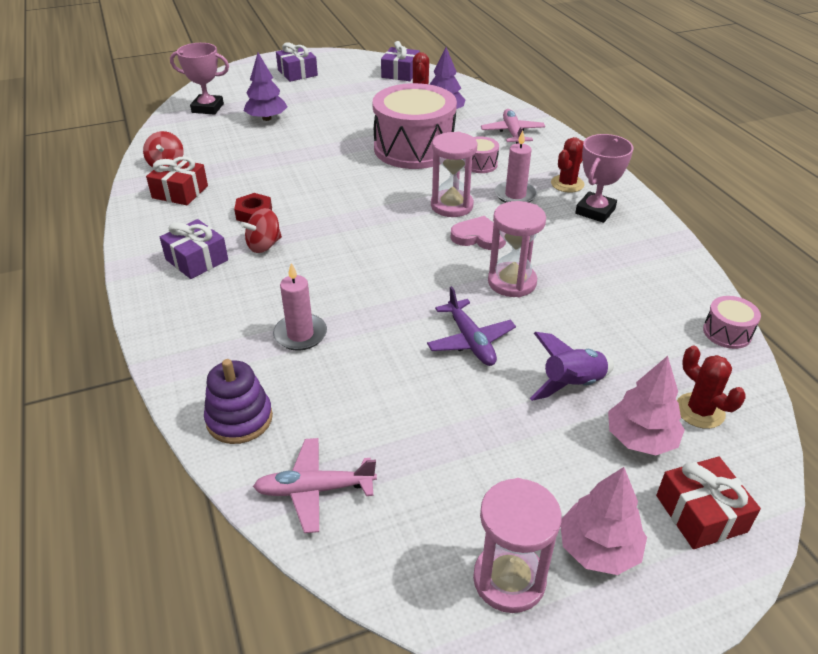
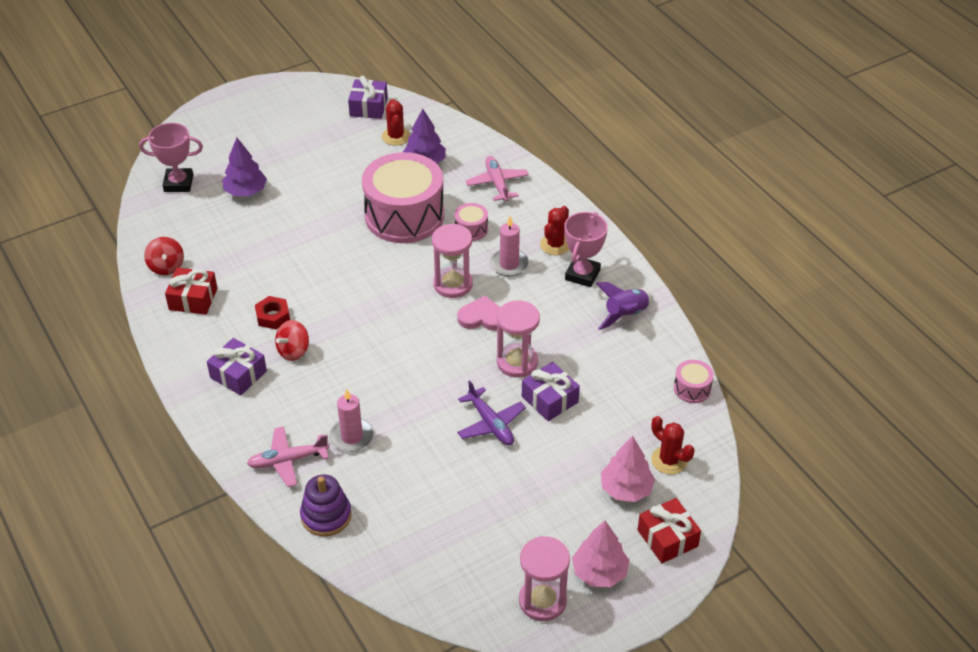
camera: 10 degrees left, 5 degrees up
pink plane [253,438,377,533] -> pink plane moved to [247,426,329,487]
purple gift [276,42,318,82] -> purple gift moved to [522,362,580,421]
purple rocket [530,332,614,401] -> purple rocket moved to [596,282,653,330]

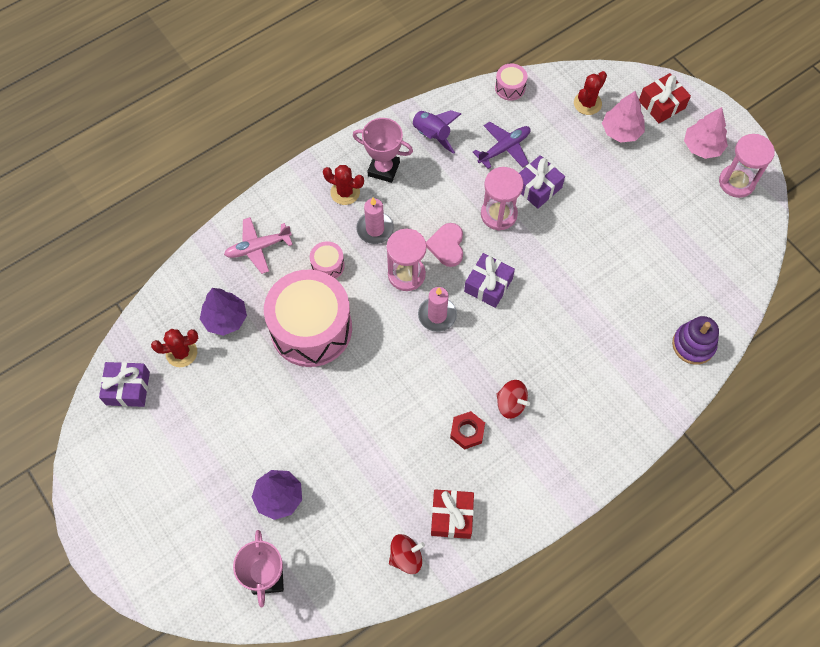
camera: 95 degrees left, 20 degrees up
purple gift [207,338,267,395] -> purple gift moved to [464,253,515,308]
pink plane [247,426,329,487] -> none
pink candle [330,389,374,452] -> pink candle moved to [418,287,457,332]
purple plane [457,380,526,445] -> purple plane moved to [473,122,530,169]

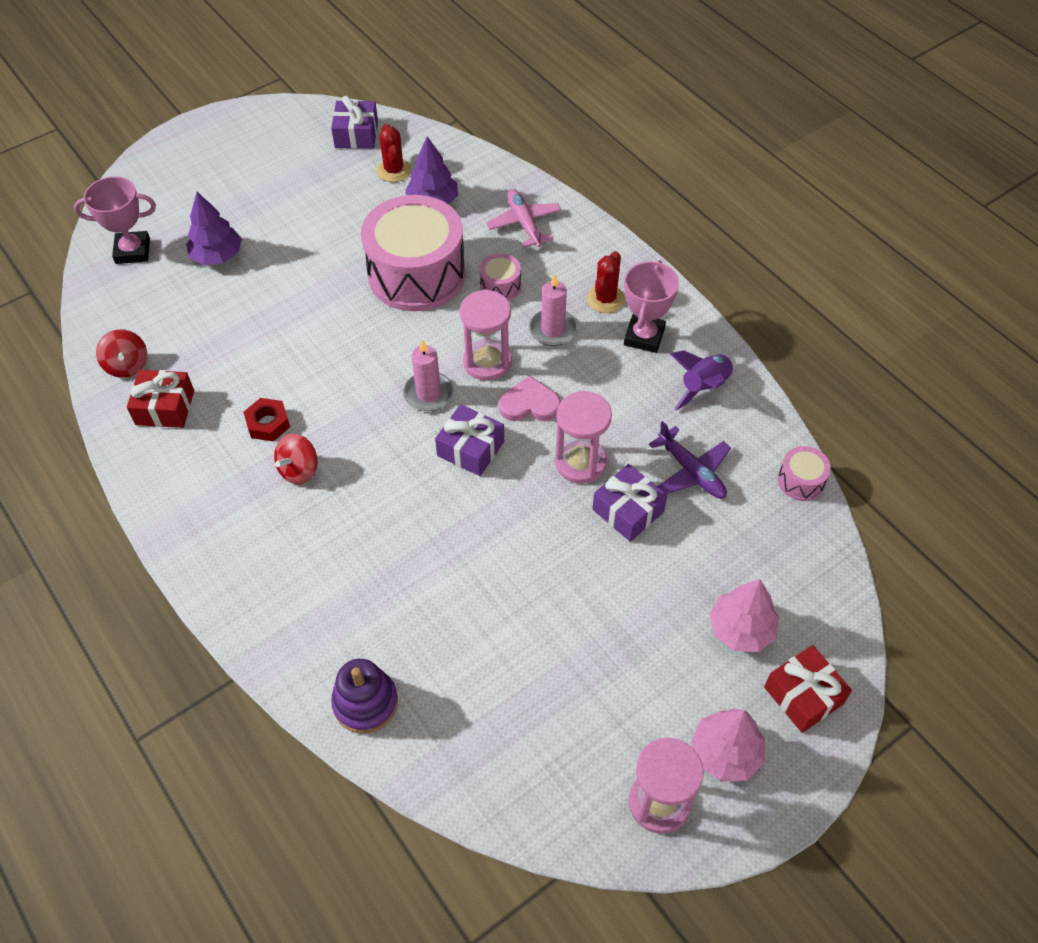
camera: 90 degrees right, 10 degrees down
red cactus [574,71,607,115] -> none

